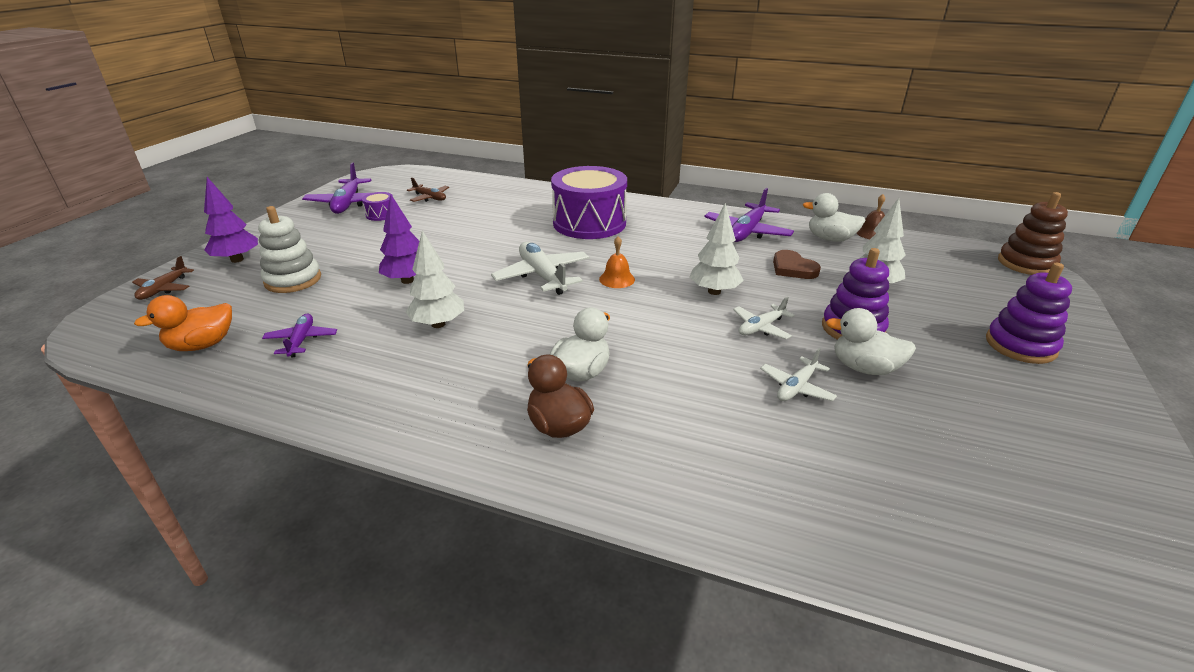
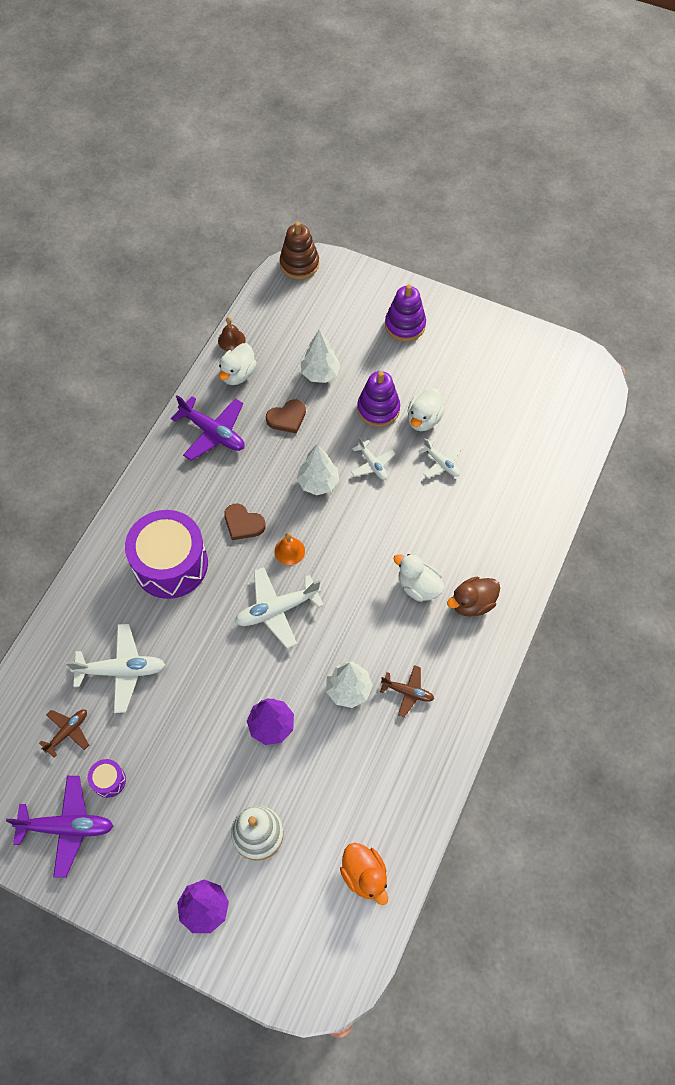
camera: 85 degrees left, 30 degrees up
brown plane [132,256,194,300] -> brown plane moved to [380,665,434,717]
purple plane [262,314,337,357] -> none
none -> white plane [66,624,165,713]
none -> brown heart [224,503,266,540]

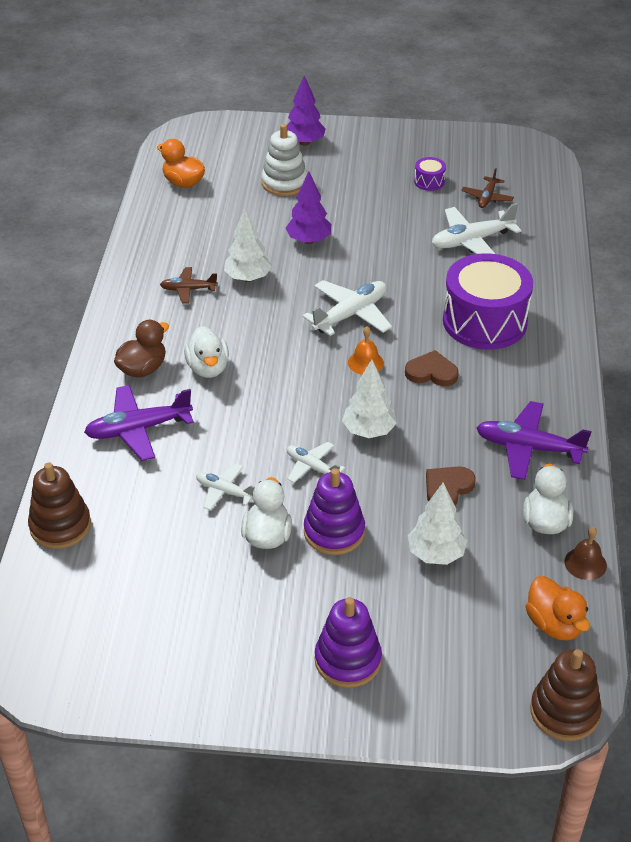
camera: 160 degrees right, 20 degrees down
purple plane [6,776,113,878] -> purple plane moved to [84,385,194,461]
white duck [393,554,445,602] -> white duck turned 60 degrees clockwise [184,326,229,378]
none -> brown stacking toy [28,462,91,549]
none -> orange duck [526,576,590,641]

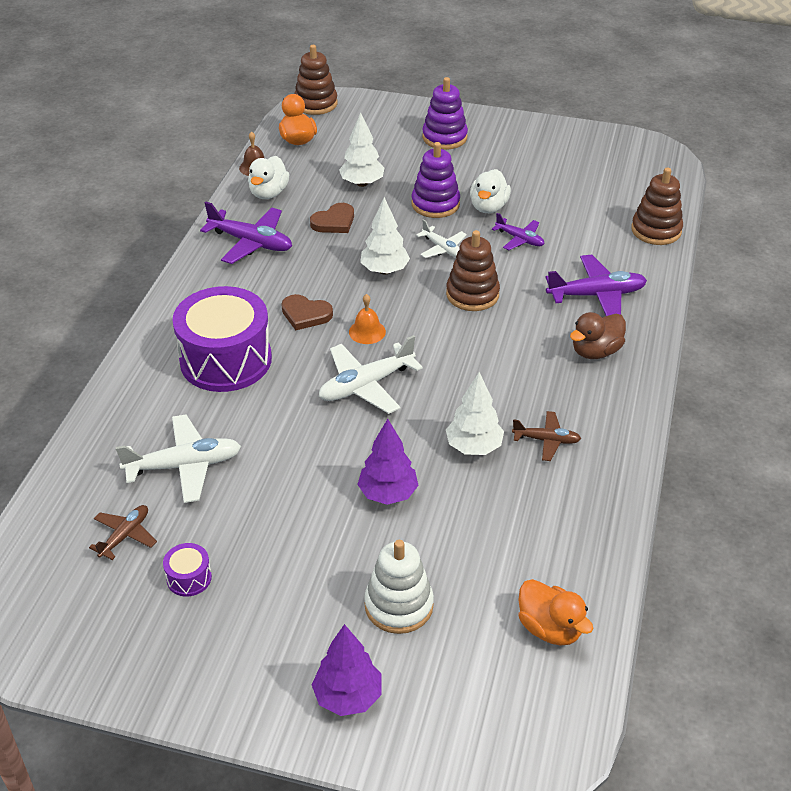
camera: 170 degrees left, 0 degrees up
white duck [184,326,229,378] -> none
white plane [196,464,256,511] -> purple plane [492,213,544,250]
none -> brown stacking toy [446,230,500,311]

